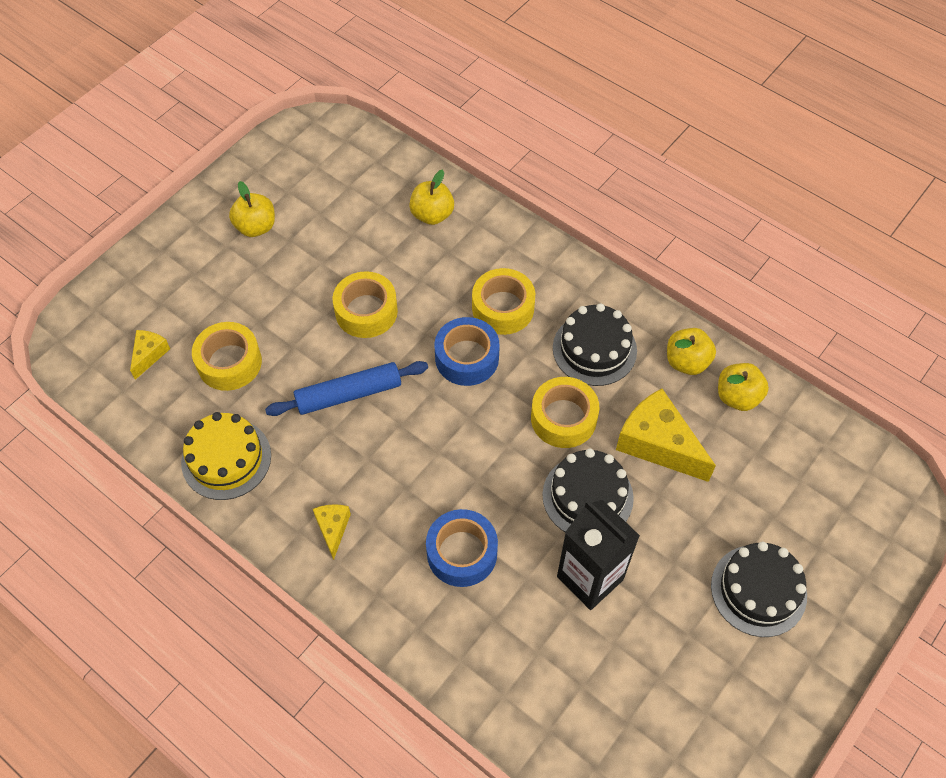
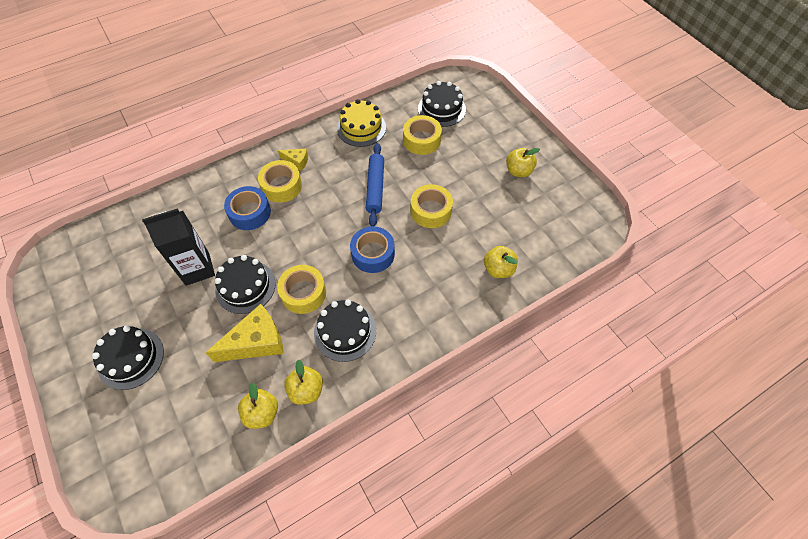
camera: 110 degrees right, 0 degrees up
yellow cheese [130,330,170,380] -> black cake [418,81,466,127]
yellow tape [472,268,535,335] -> yellow tape moved to [258,160,302,202]

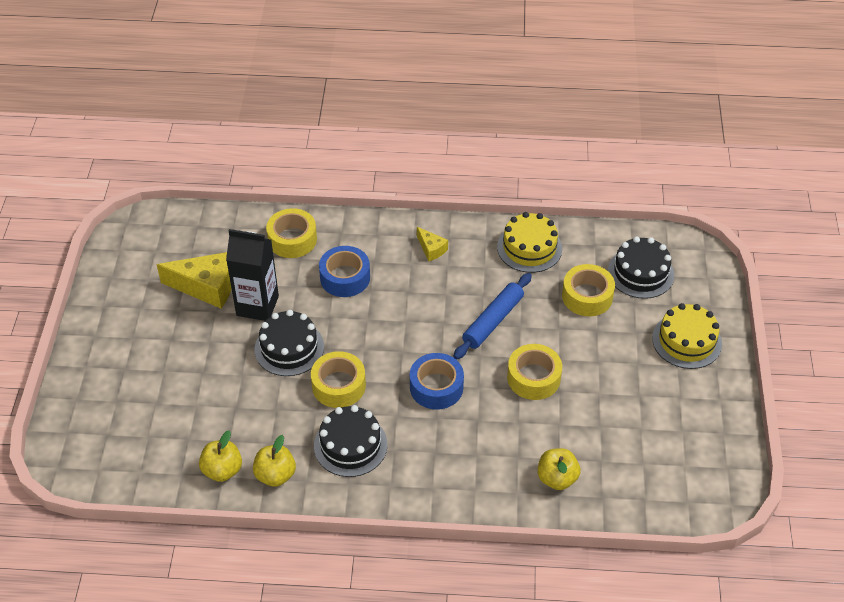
camera: 35 degrees right, 10 degrees down
black cake [92,325,164,390] -> none
yellow cheese [205,304,284,362] -> yellow cheese moved to [157,252,232,309]
yellow tape [258,160,302,202] -> yellow tape moved to [266,208,317,258]
yellow apple [506,148,540,177] -> none
none -> yellow cake [652,303,722,369]

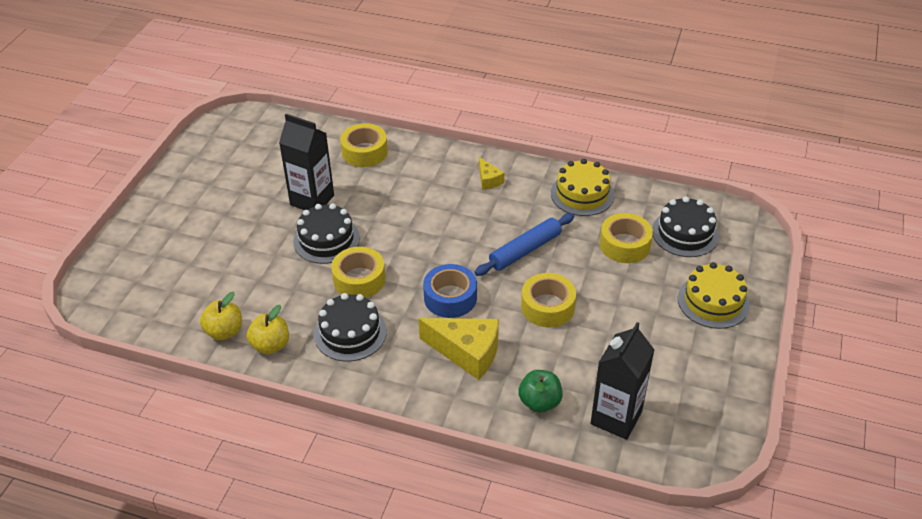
camera: 15 degrees right, 5 degrees down
yellow cheese [157,252,232,309] -> yellow cheese moved to [418,318,499,380]
blue tape [319,246,370,297] -> none
yellow apple [538,448,581,490] -> green apple [518,370,563,413]
none -> black carton [591,322,654,440]

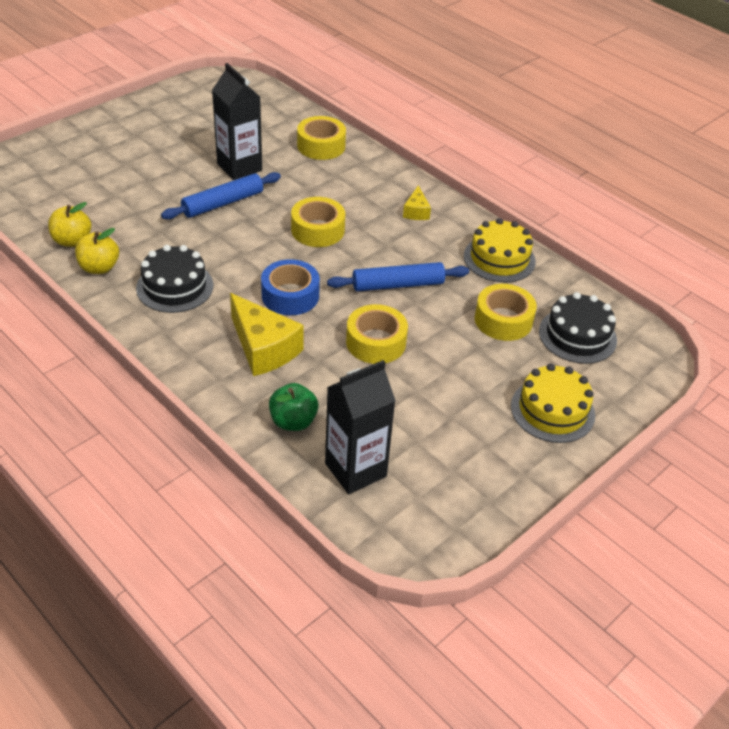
camera: 25 degrees right, 0 degrees up
black cake [293,203,360,264] -> blue rolling pin [161,172,281,220]
yellow tape [331,247,385,298] -> yellow tape moved to [291,197,345,247]

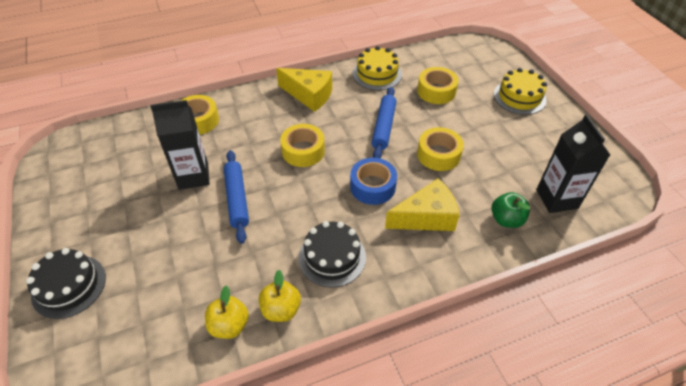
camera: 65 degrees left, 5 degrees up
yellow cheese [403,185,431,220] -> yellow cheese [276,68,332,112], size x1.95
black cake [539,292,617,364] -> black cake moved to [26,248,106,319]

